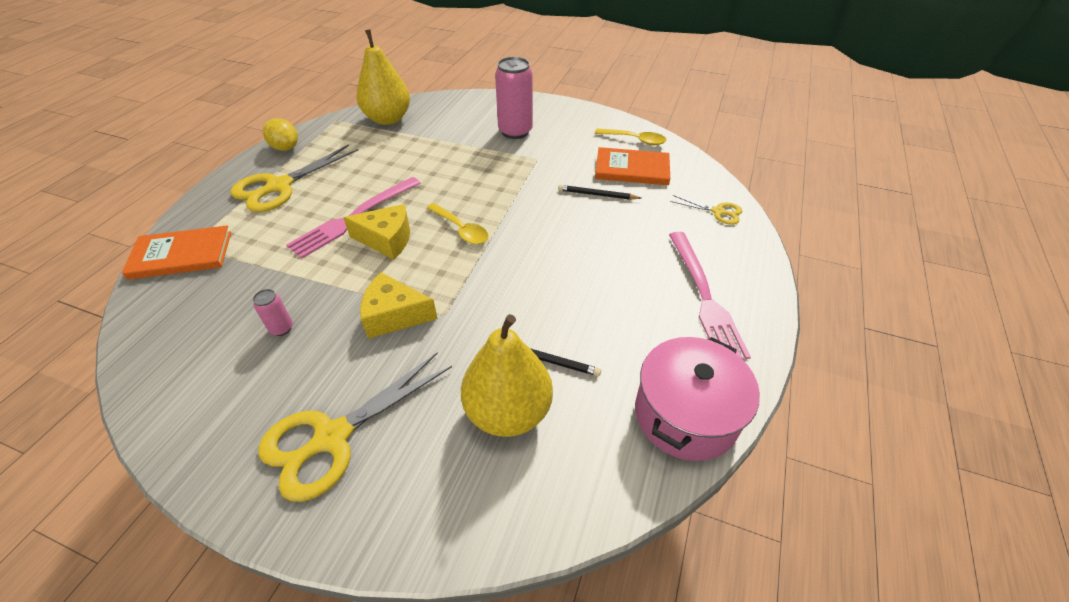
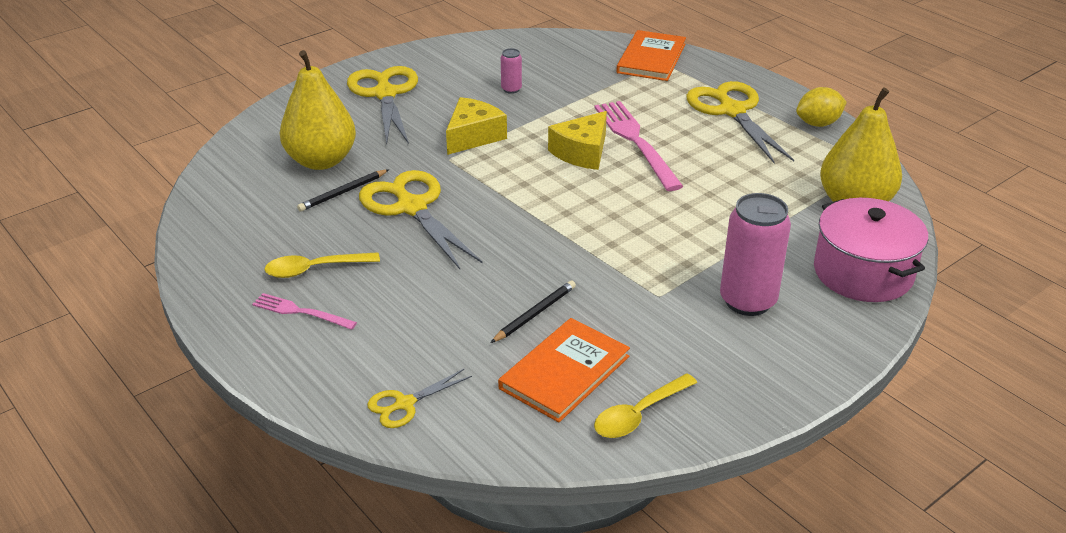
camera: 120 degrees right, 10 degrees down
yellow spoon [427,203,489,245] -> yellow spoon moved to [264,252,380,278]
pink pot [635,337,760,461] -> pink pot moved to [814,198,928,302]
pink fork [669,232,751,359] -> pink fork [252,293,357,330], size x0.54
none -> yellow scissors [359,170,483,269]

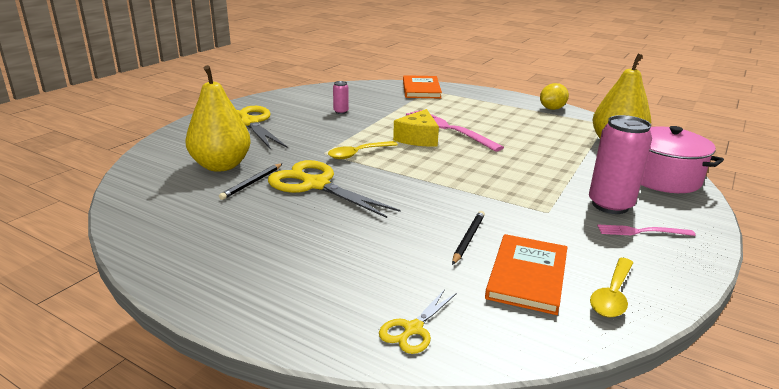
camera: 20 degrees left, 10 degrees down
pink fork [252,293,357,330] -> pink fork moved to [597,224,695,236]
yellow spoon [264,252,380,278] -> yellow spoon moved to [328,141,398,159]
yellow cheese [446,97,507,155] -> none
yellow scissors [686,81,794,163] -> none

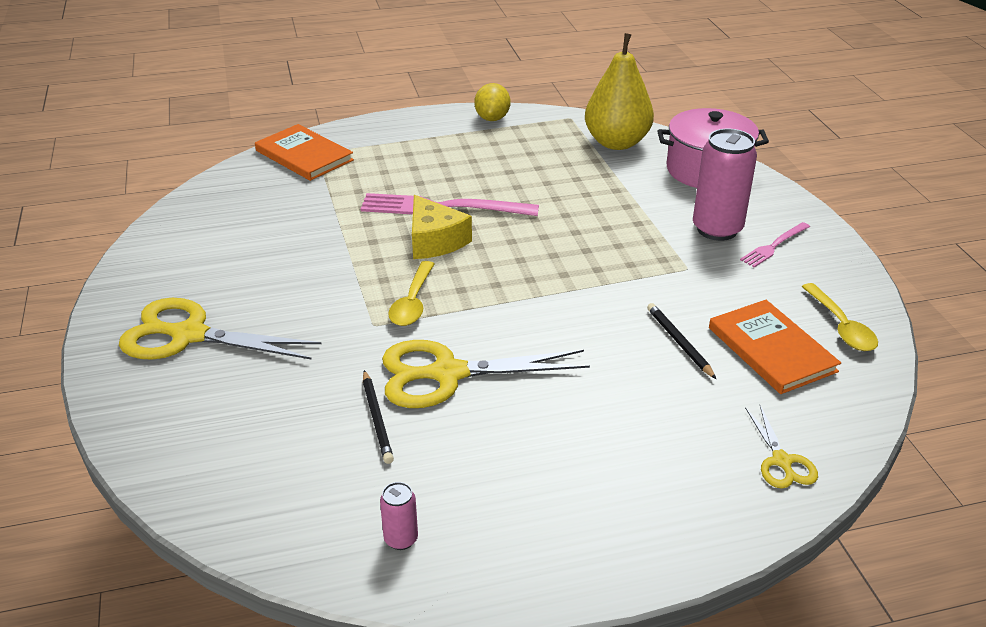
camera: 45 degrees left, 10 degrees up
yellow pear [185,65,251,172] -> none
pink can [333,81,349,114] -> pink can moved to [380,482,418,550]

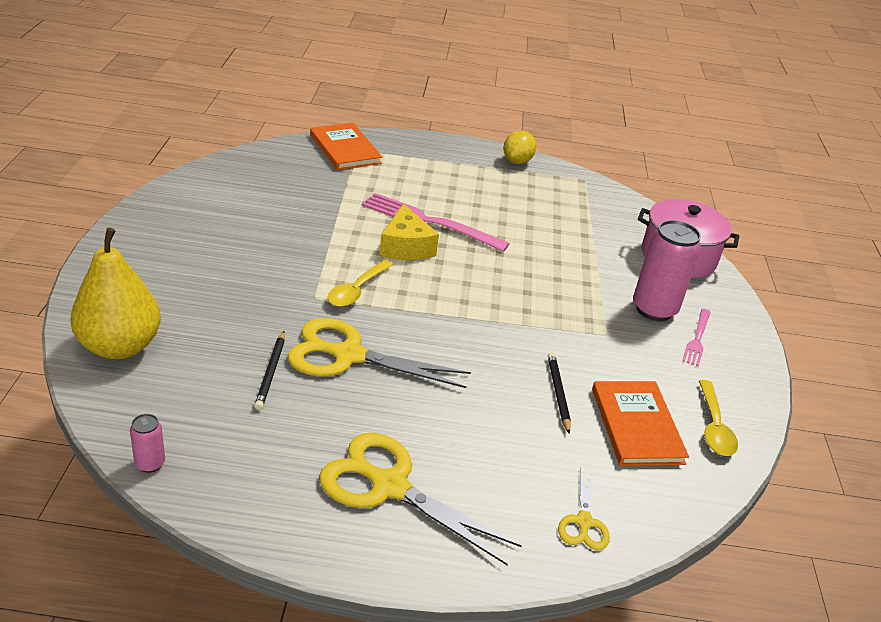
camera: 15 degrees right, 0 degrees up
yellow scissors [119,298,322,360] -> yellow scissors moved to [319,433,522,565]
pink can [380,482,418,550] -> pink can moved to [130,414,165,473]
yellow pear [585,33,654,150] -> yellow pear moved to [70,228,161,359]
pink fork [740,222,810,267] -> pink fork turned 45 degrees counterclockwise [682,309,711,366]

